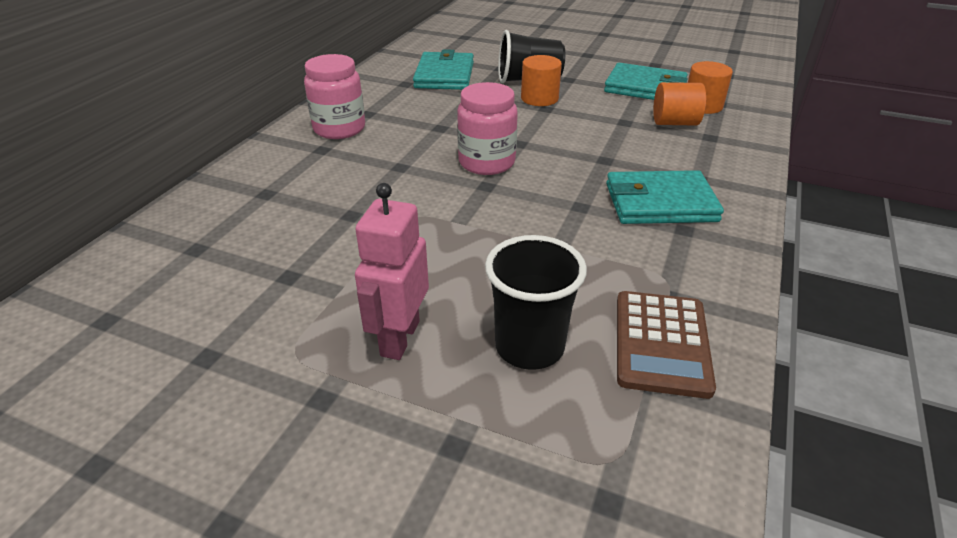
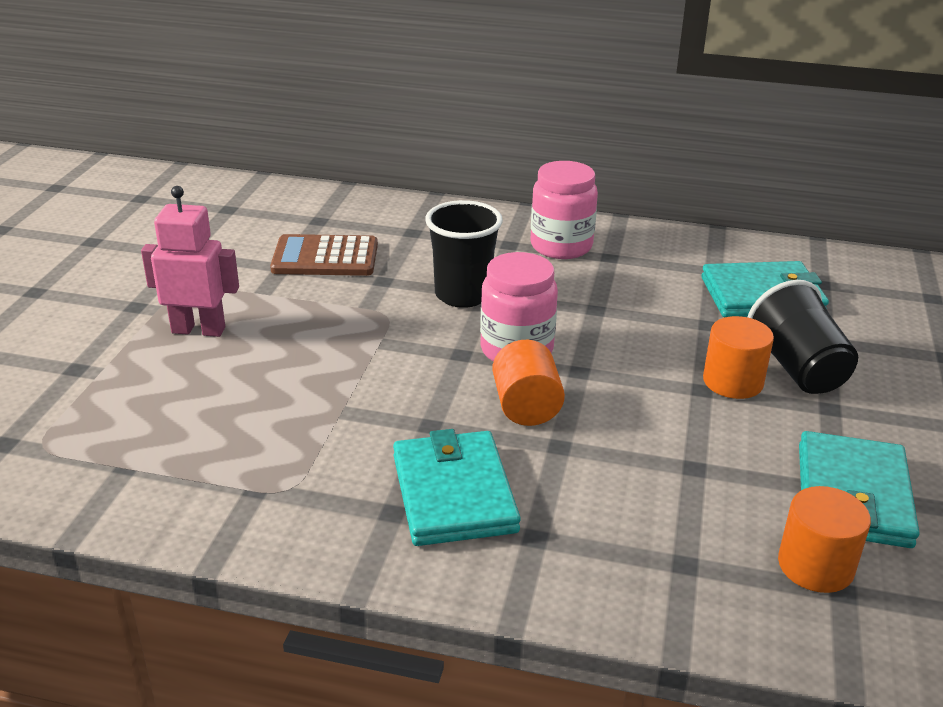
camera: 80 degrees right, 5 degrees down
black cup [485,235,587,370] -> black cup moved to [425,200,503,308]
brown calculator [617,291,716,399] -> brown calculator moved to [270,234,378,276]
orange cylinder [653,82,706,126] -> orange cylinder moved to [492,340,565,426]

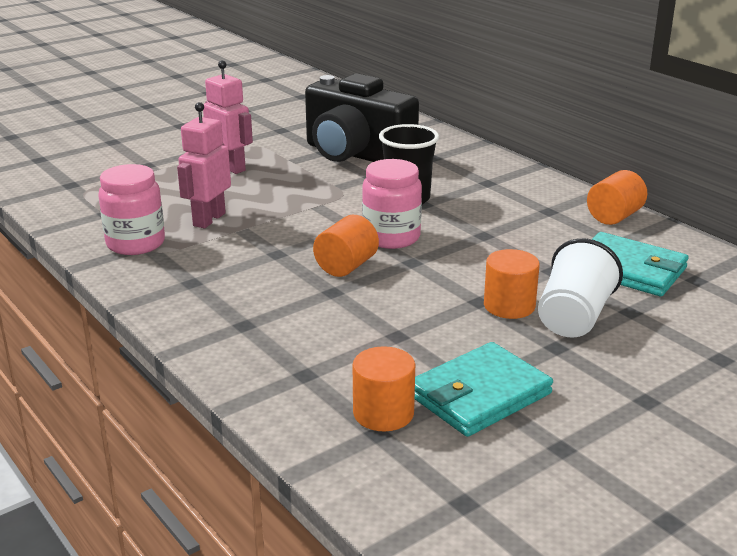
camera: 40 degrees right, 5 degrees down
brown calculator [270,234,378,276] -> black camera [305,73,419,162]
turquoise wallet [393,429,521,546] -> none
pink jar [531,161,598,259] -> pink jar moved to [98,164,165,255]
black cup [747,280,858,394] -> white cup [538,238,623,338]
none -> pink robot [177,102,231,228]
none -> orange cylinder [587,170,647,225]

